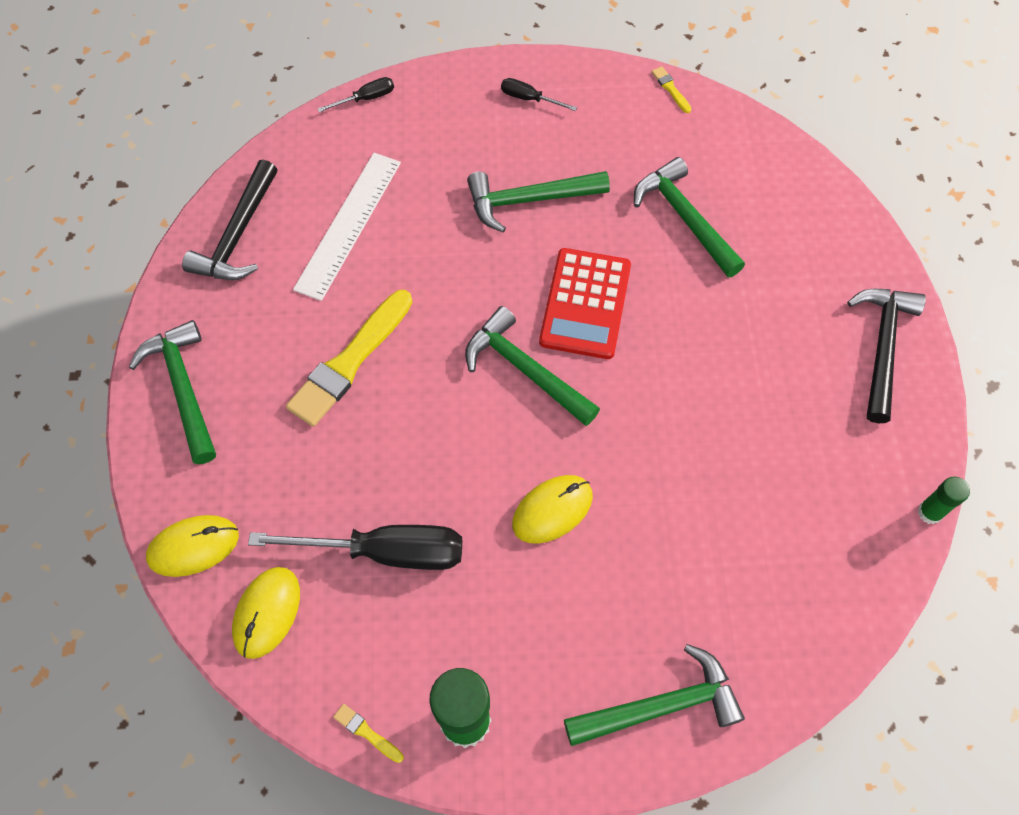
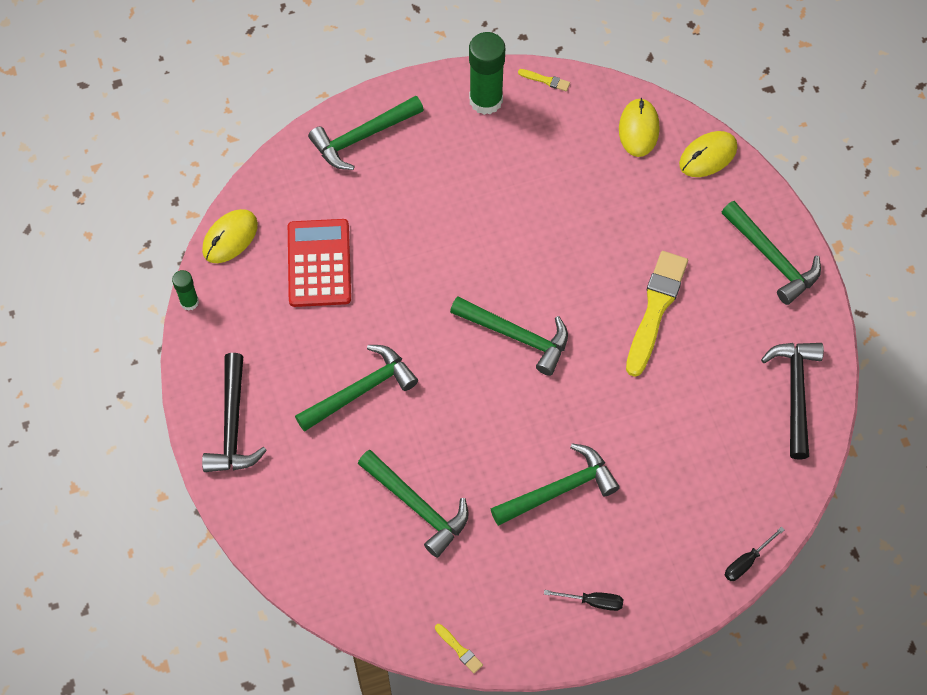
camera: 165 degrees right, 0 degrees up
black screwdriver [248,525,462,570] -> none
white ruler [293,153,401,301] -> none
yellow mouse [512,475,593,544] -> yellow mouse moved to [202,209,258,263]
red calculator [539,248,631,359] -> red calculator moved to [288,219,351,307]
none -> green hammer [295,345,418,432]

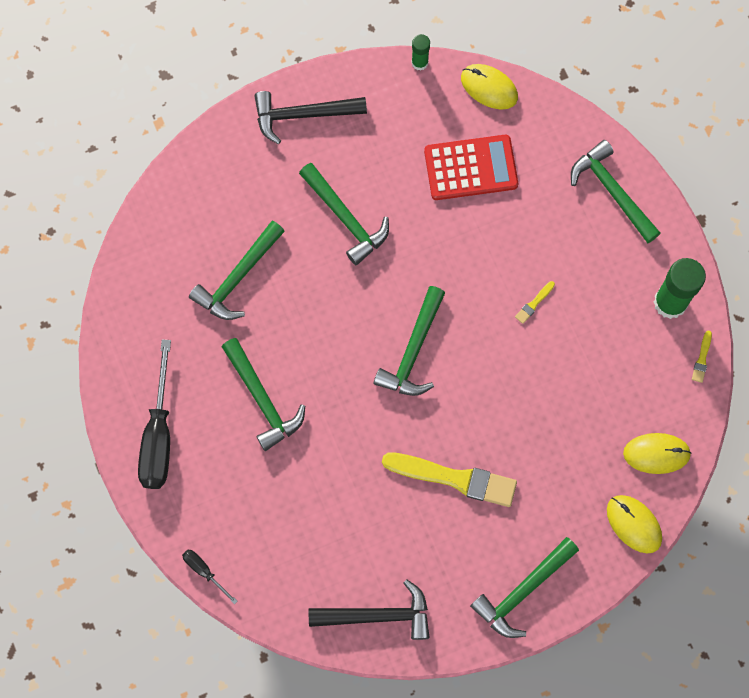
camera: 85 degrees right, 10 degrees up
yellow brush [435,624,483,673] -> yellow brush moved to [515,281,555,324]
black screwdriver [544,590,623,611] -> black screwdriver [138,339,171,489], size x2.14

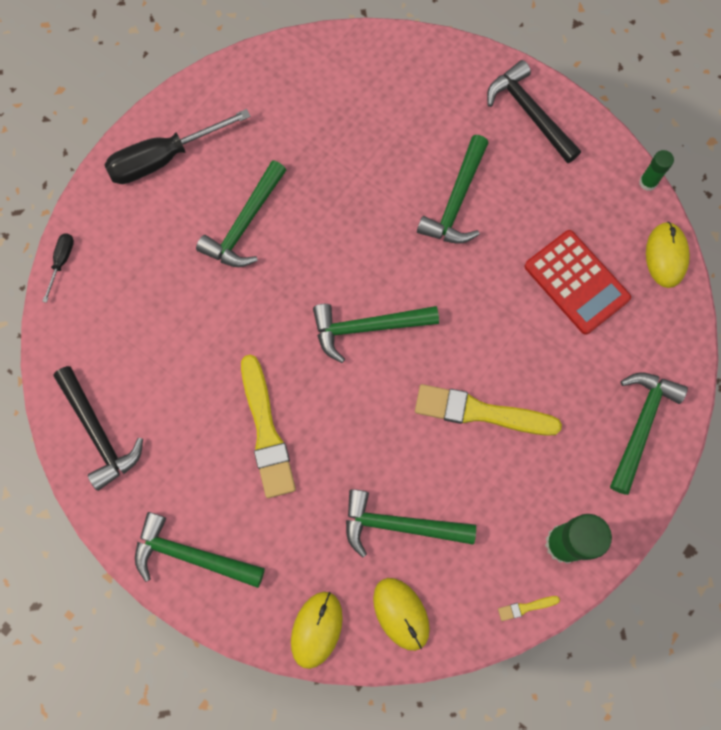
camera: 60 degrees right, 0 degrees up
green hammer [189,221,285,320] -> green hammer moved to [346,489,476,558]
yellow brush [515,281,555,324] -> yellow brush [415,384,562,436], size x2.46

